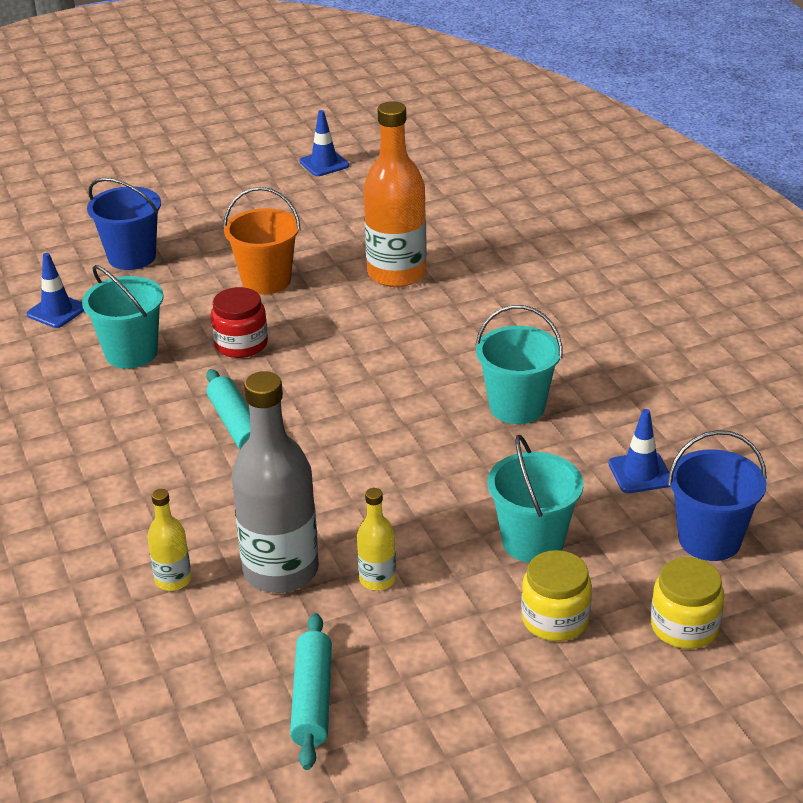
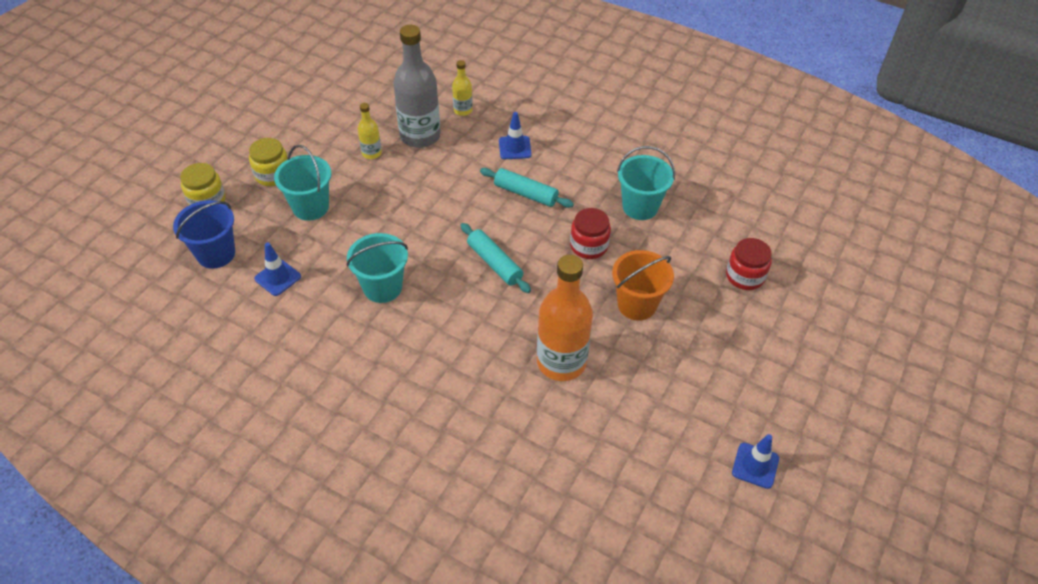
camera: 140 degrees right, 15 degrees up
blue traffic cone [26,253,84,328] -> blue traffic cone moved to [499,112,532,159]
blue bucket [87,178,161,270] -> red jar [726,238,772,290]
turquoise rolling pin [290,613,332,770] -> turquoise rolling pin moved to [461,223,531,293]

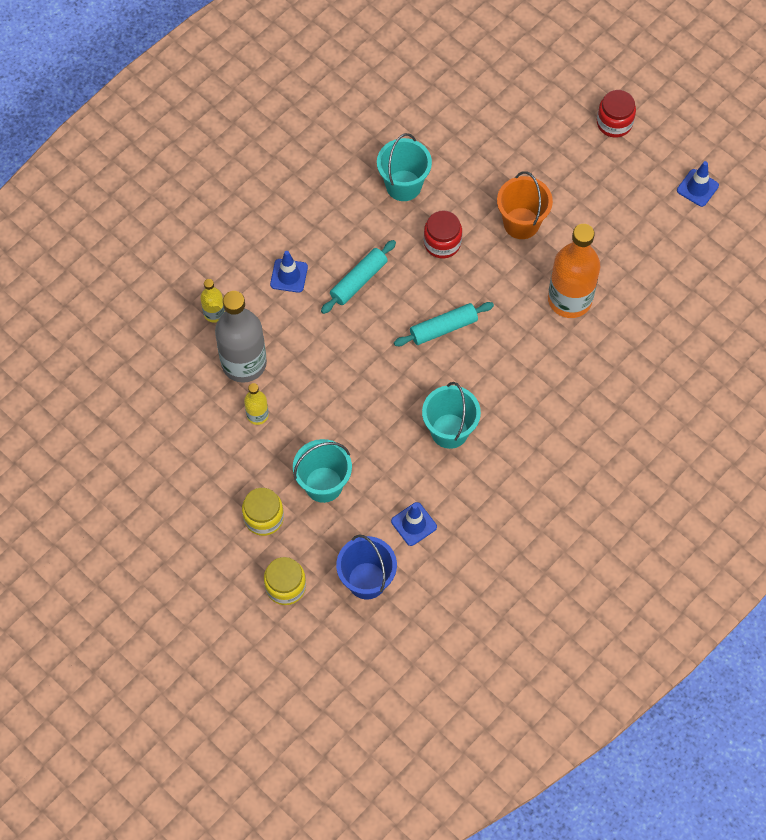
camera: 75 degrees left, 15 degrees up
red jar [726,238,772,290] -> red jar moved to [597,90,636,138]

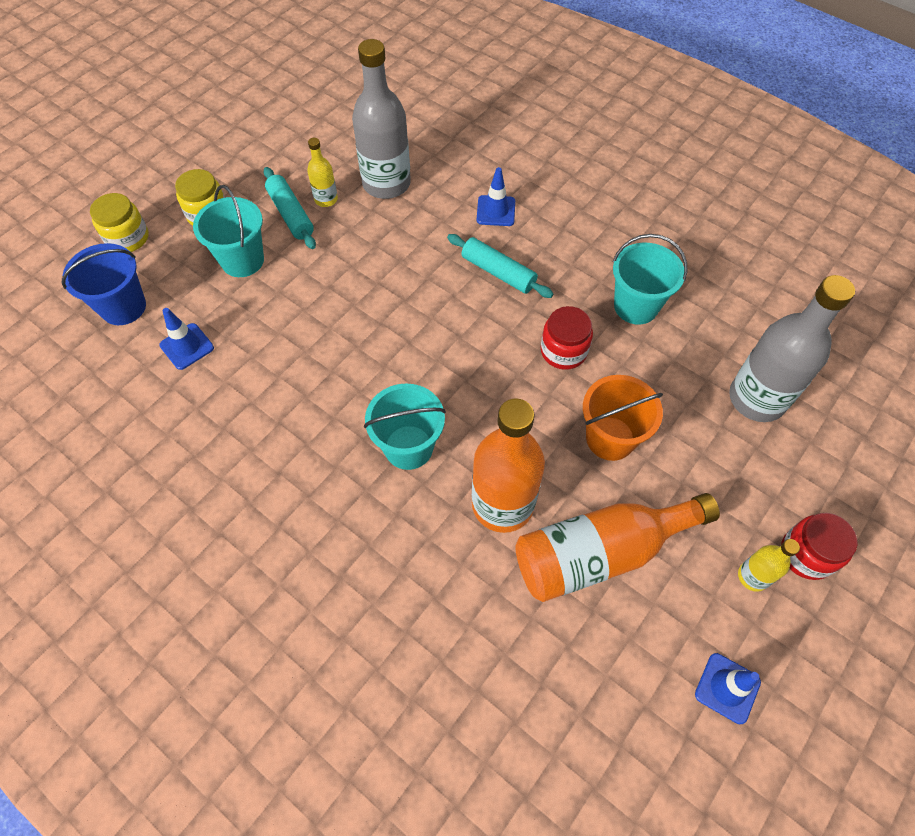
camera: 85 degrees right, 5 degrees down
yellow bottle [200,279,225,323] -> yellow bottle moved to [738,539,800,592]
turquoise rolling pin [394,302,494,346] -> turquoise rolling pin moved to [264,167,316,249]
turquoise bucket [422,382,481,449] -> turquoise bucket moved to [364,384,446,470]
none -> orange bottle [515,493,720,602]
none -> grey bottle [729,275,855,422]

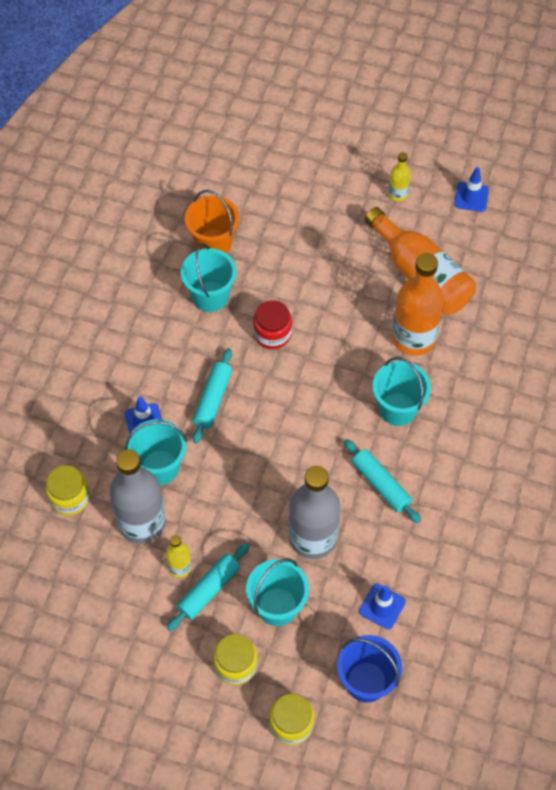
camera: 110 degrees left, 0 degrees up
orange bucket [583,375,663,461] -> orange bucket moved to [185,190,239,253]
grey bottle [729,275,855,422] -> grey bottle moved to [289,466,340,559]
red jar [781,513,858,580] -> none
none -> yellow jar [46,465,90,515]
none -> turquoise bucket [125,419,187,485]
none -> turquoise rolling pin [344,439,421,523]

